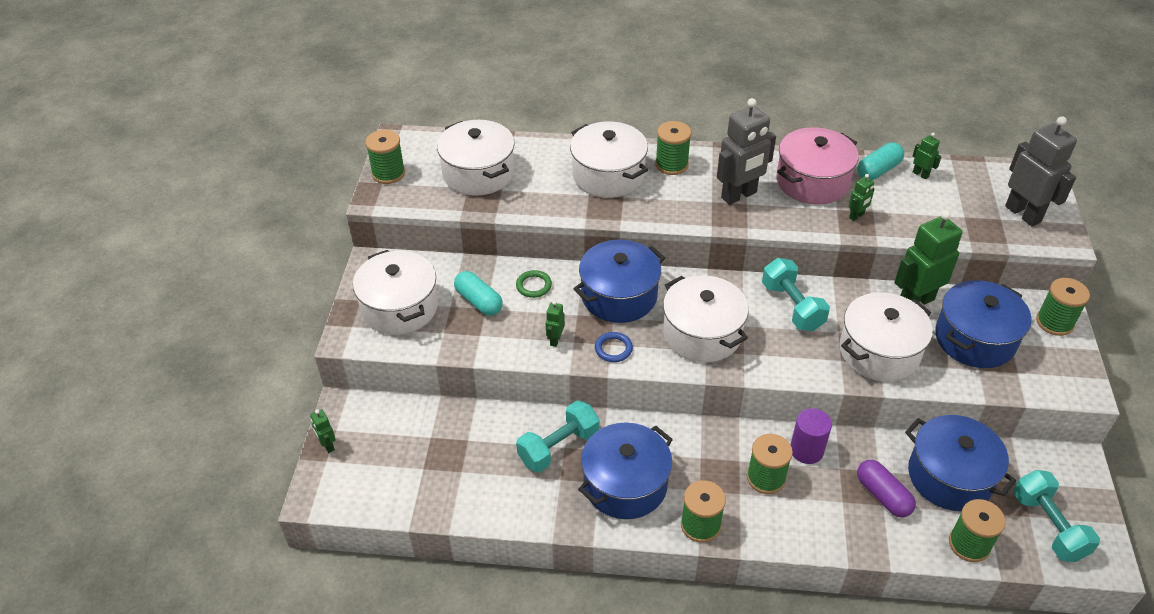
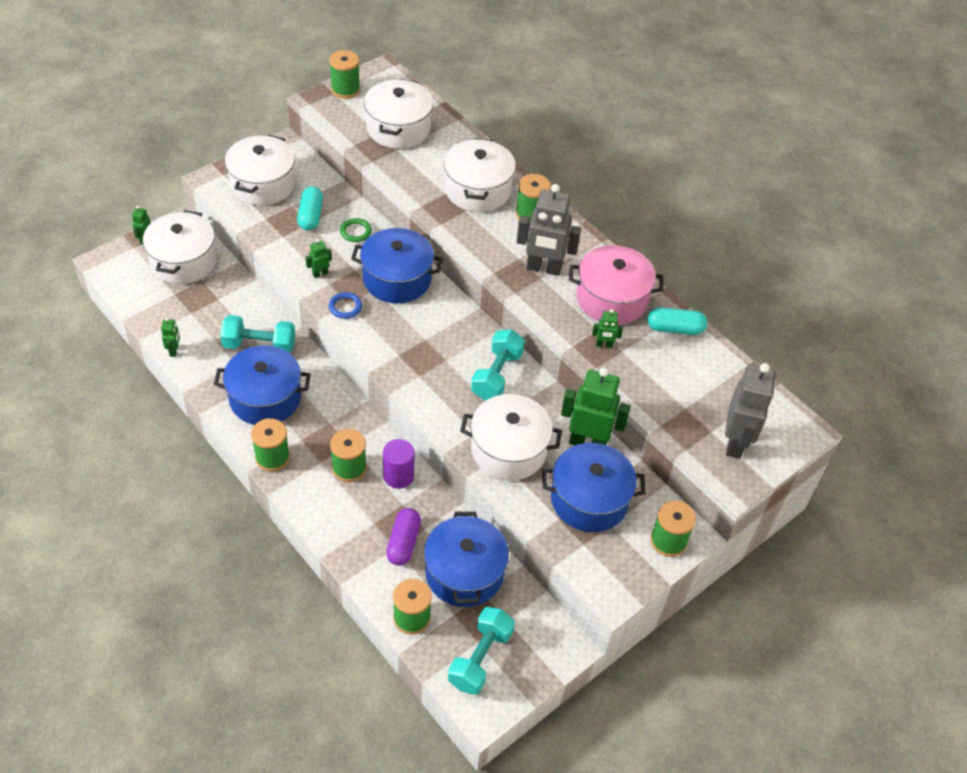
camera: 40 degrees right, 5 degrees up
white pot [663,275,749,363] -> white pot moved to [143,210,217,284]
green robot [913,133,942,179] -> green robot moved to [161,318,180,357]

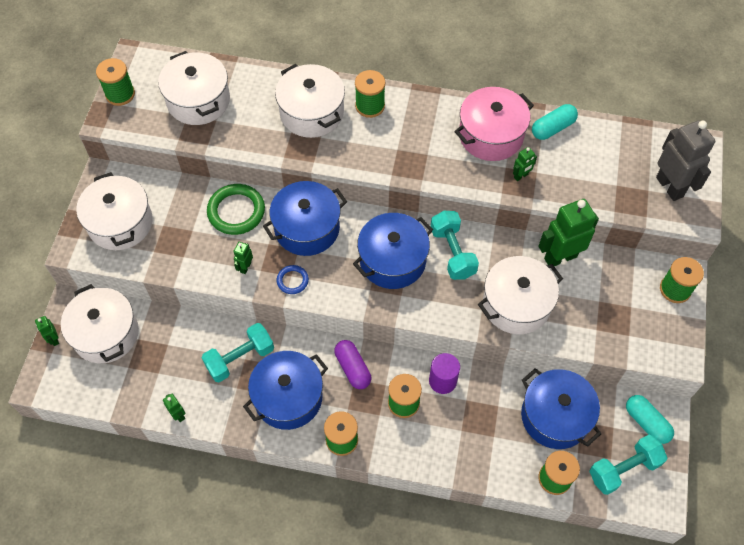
camera: 35 degrees left, 10 degrees up
turquoise capsule [297,186,323,230] -> turquoise capsule moved to [626,395,674,444]
green ring [340,218,372,242] -> green ring [207,184,265,235], size x1.88
purple capsule [386,508,421,566] -> purple capsule moved to [334,340,371,389]
turquoise dumbbell [448,607,515,695] -> turquoise dumbbell turned 75 degrees clockwise [590,435,667,495]
grey robot [517,184,581,276] -> none
blue pot [542,443,646,532] -> blue pot moved to [353,213,433,289]

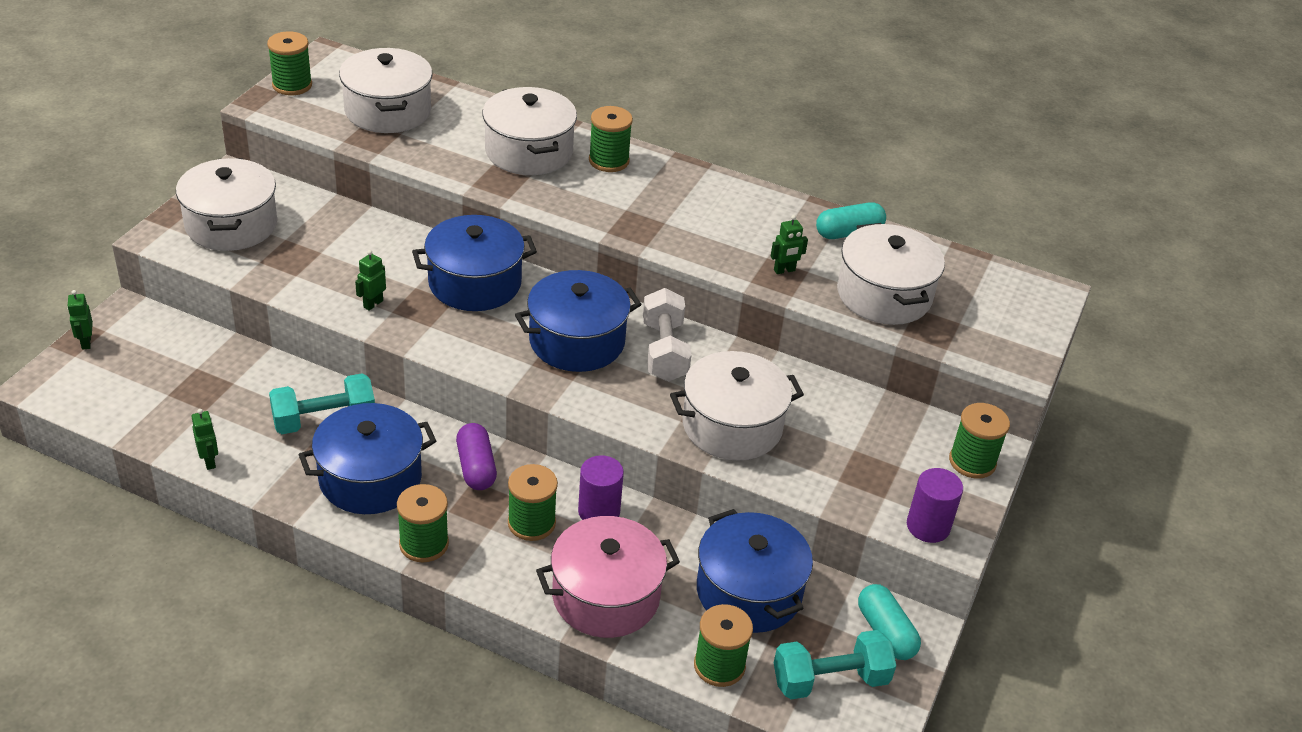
camera: 10 degrees right, 20 degrees down
white pot [61,284,139,363] -> white pot moved to [837,223,945,325]
green ring [207,184,265,235] -> none
blue ring [277,265,309,294] -> none
turquoise dumbbell [430,211,479,280] -> white dumbbell [643,288,692,382]
pink pot [454,87,534,161] -> pink pot moved to [536,516,680,638]
green robot [539,199,599,266] -> none
grey robot [656,120,715,201] -> none
none -> purple cylinder [907,468,963,543]

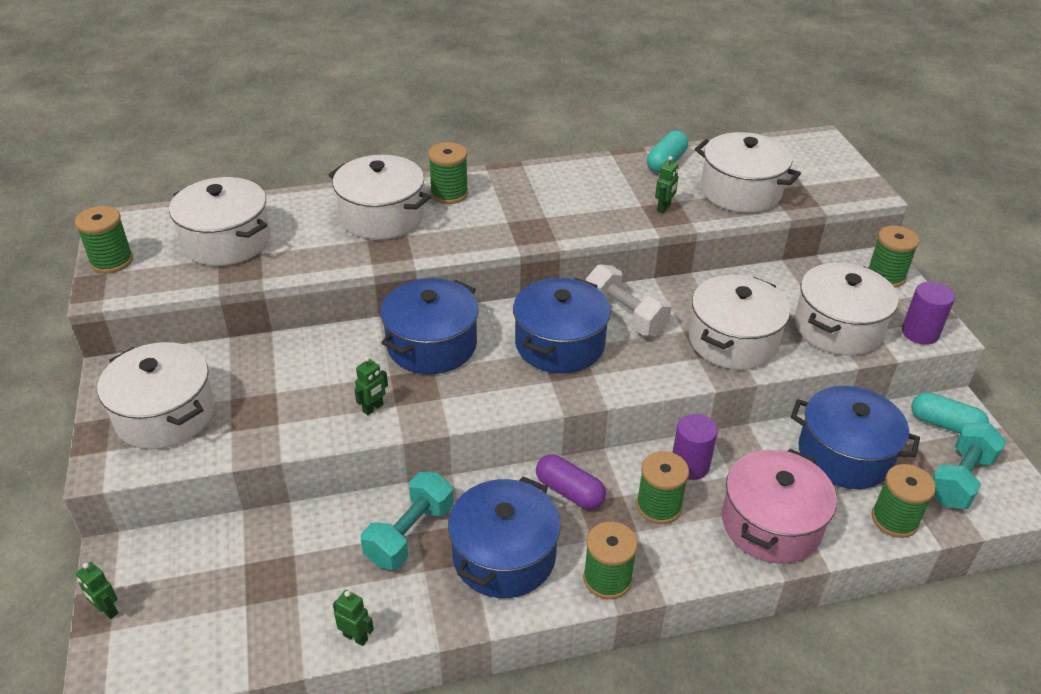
camera: 35 degrees left, 0 degrees up
green robot [355,250,386,311] -> green robot turned 135 degrees counterclockwise [354,357,388,415]
none -> white pot [795,263,899,355]

